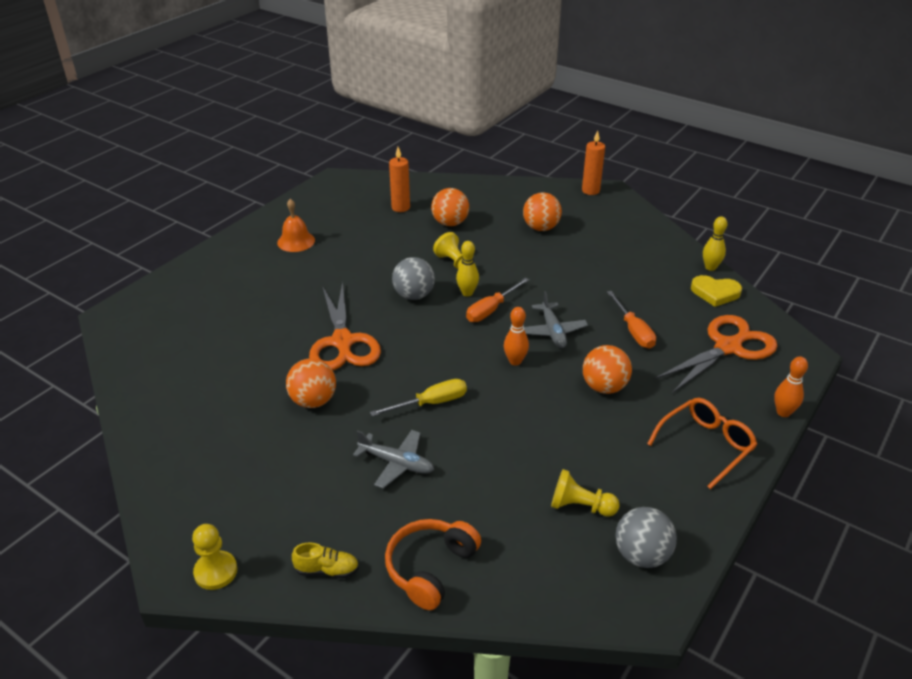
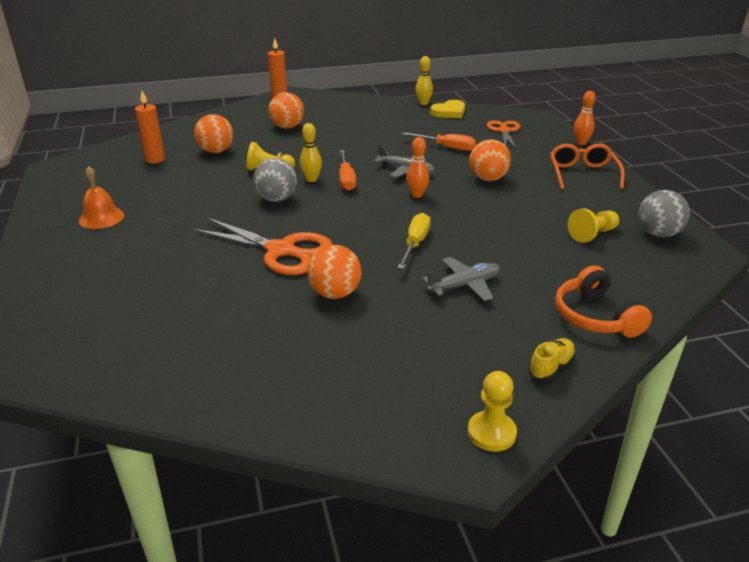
camera: 50 degrees left, 5 degrees down
orange scissors [654,315,778,393] -> orange scissors [487,120,520,149], size x0.62

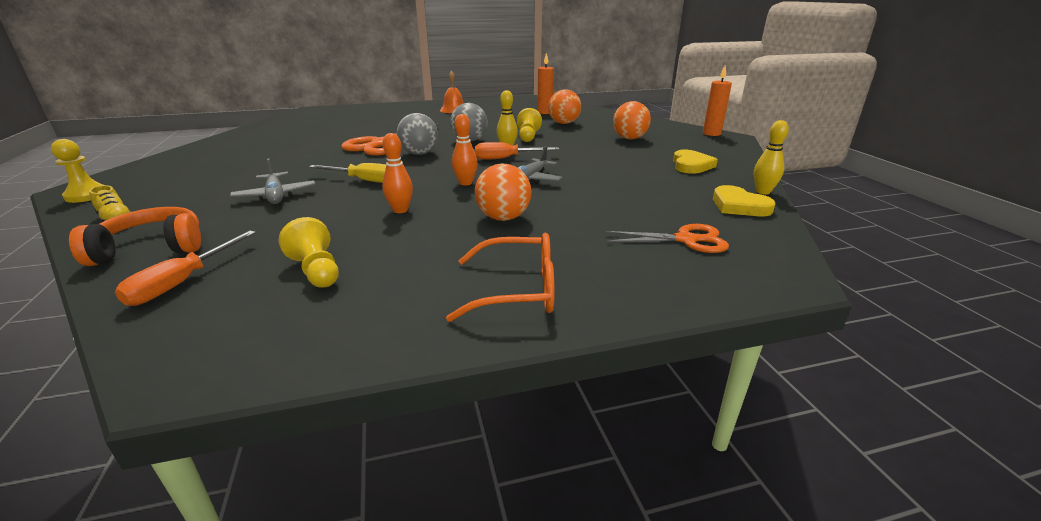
camera: 90 degrees right, 5 degrees down
orange ball [307,245,362,299] -> none
orange screwdriver [401,132,476,151] -> orange screwdriver moved to [115,231,256,306]
orange bowling pin [574,91,596,145] -> orange bowling pin moved to [382,133,413,213]
grey ball [638,190,690,237] -> grey ball moved to [397,113,438,155]
none -> yellow heart [673,150,718,174]

